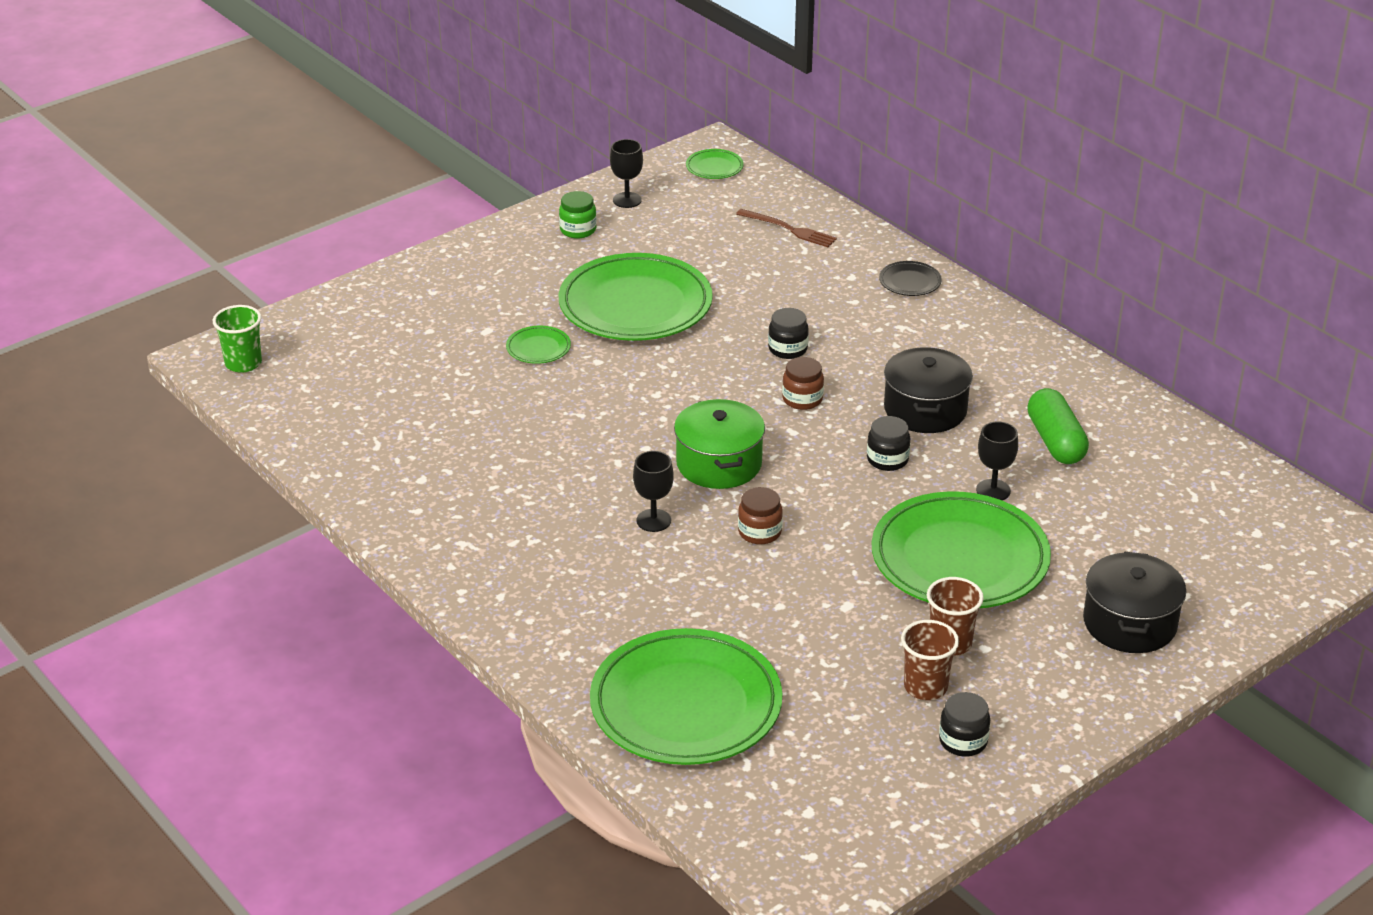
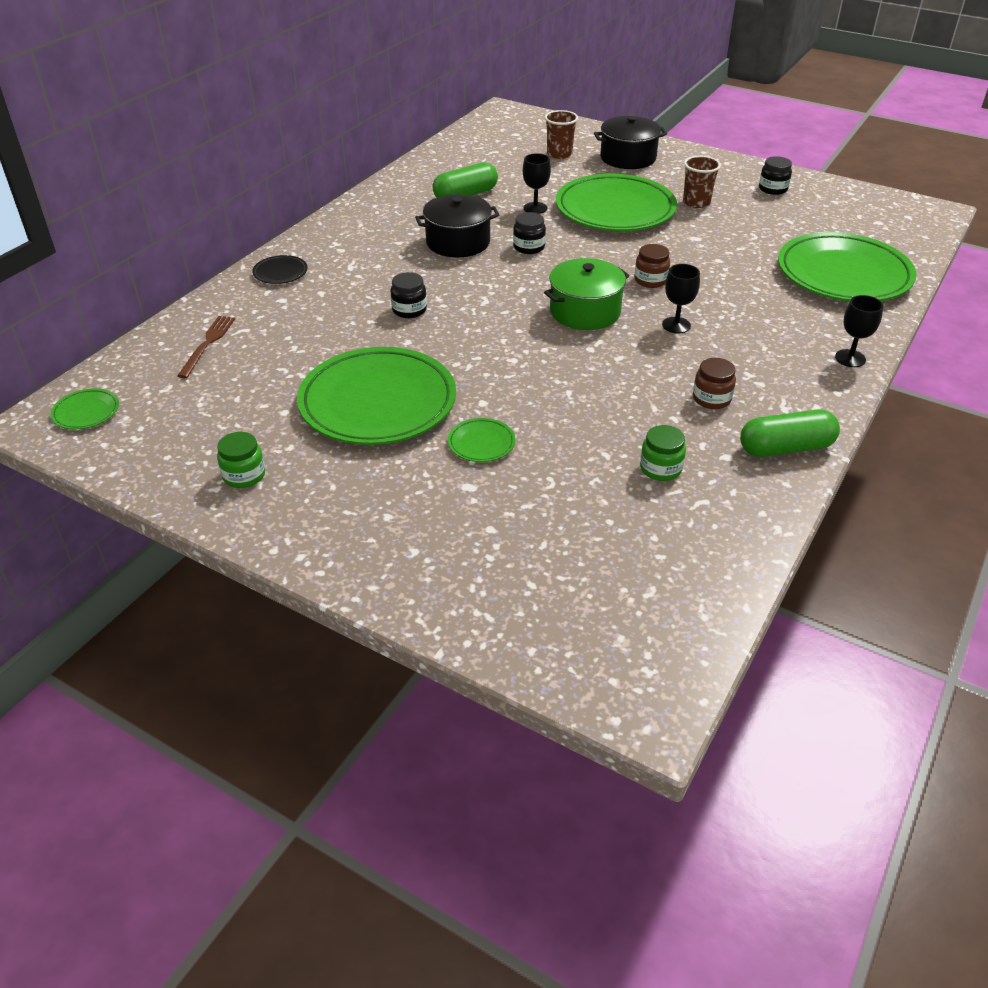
camera: 110 degrees left, 5 degrees up
green cup [213,305,262,373] -> none
black goblet [610,139,643,208] -> black goblet moved to [835,295,883,367]
brown jar [782,357,824,410] -> brown jar moved to [693,358,736,409]
brown cup [901,620,959,700] -> brown cup moved to [545,110,578,159]
none -> green jar [640,425,686,481]
none -> green capsule [740,409,840,457]

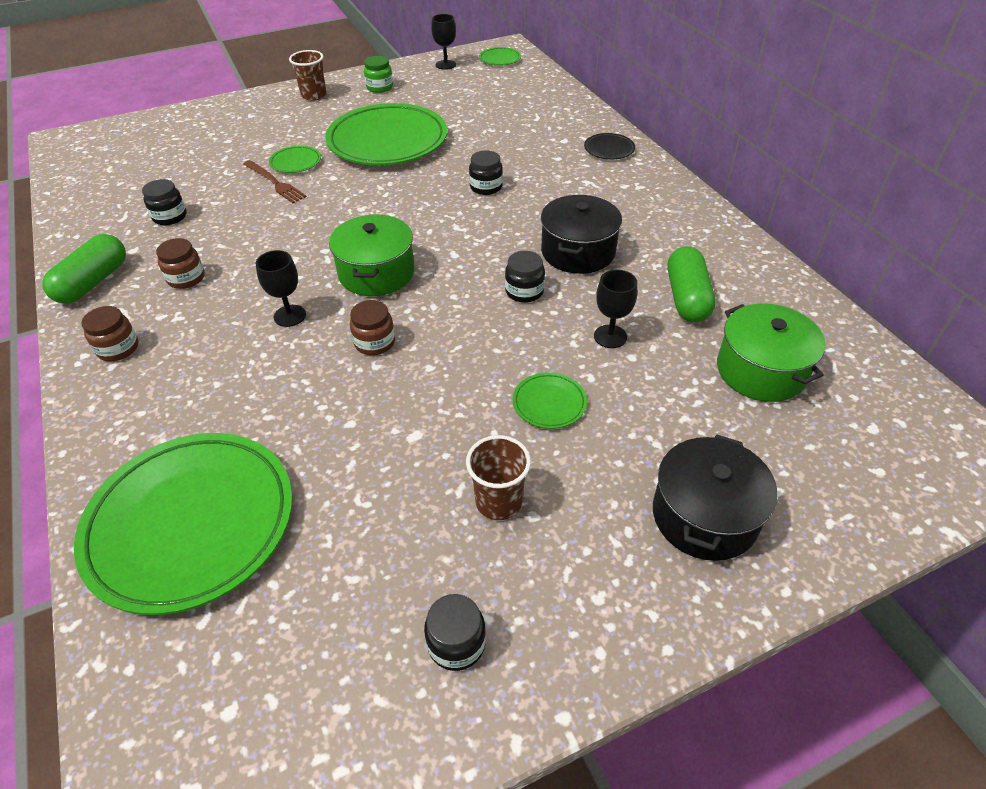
camera: 125 degrees right, 5 degrees up
brown fork [177,316,235,378] -> brown fork moved to [243,160,307,203]
brown cup [545,110,578,159] -> brown cup moved to [289,50,326,101]
green plate [556,174,677,231] -> green plate [513,372,587,429], size x0.41
green jar [640,425,686,481] -> black jar [142,179,187,225]
black goblet [835,295,883,367] -> black goblet moved to [431,14,456,70]
none -> brown jar [81,306,139,361]
none -> green pot [717,303,825,402]

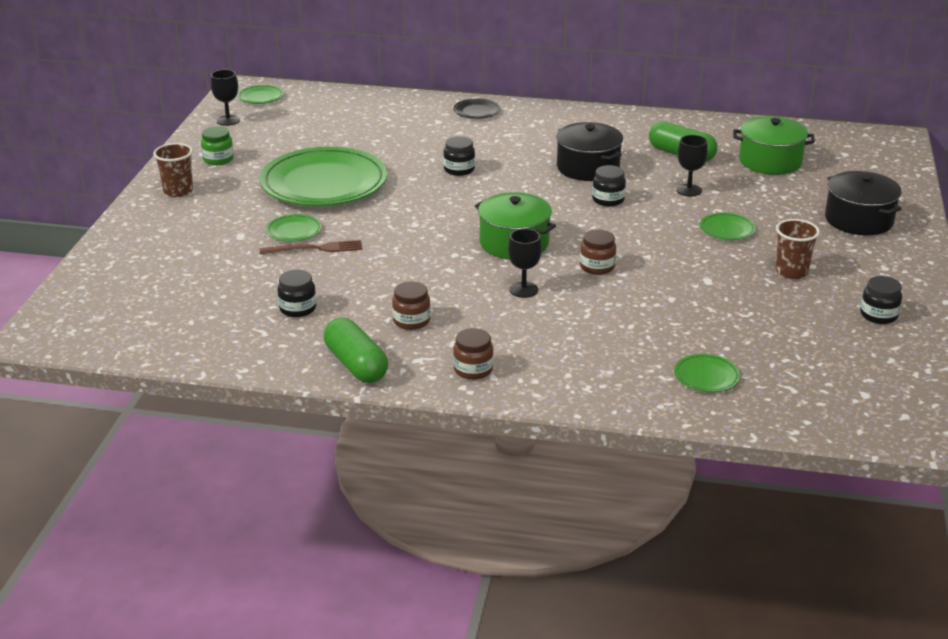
camera: 55 degrees left, 15 degrees down
green plate [74,433,293,615] -> green plate [674,354,740,392], size x0.41

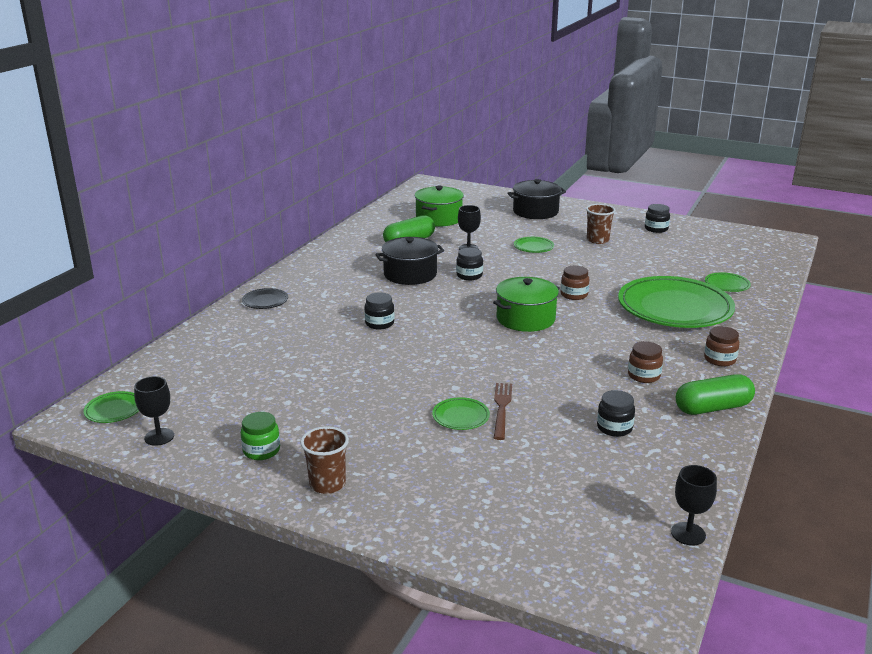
camera: 75 degrees left, 5 degrees down
green plate [260,147,387,206] -> green plate moved to [618,276,735,328]
black goblet [508,229,542,298] -> black goblet moved to [671,465,717,546]

